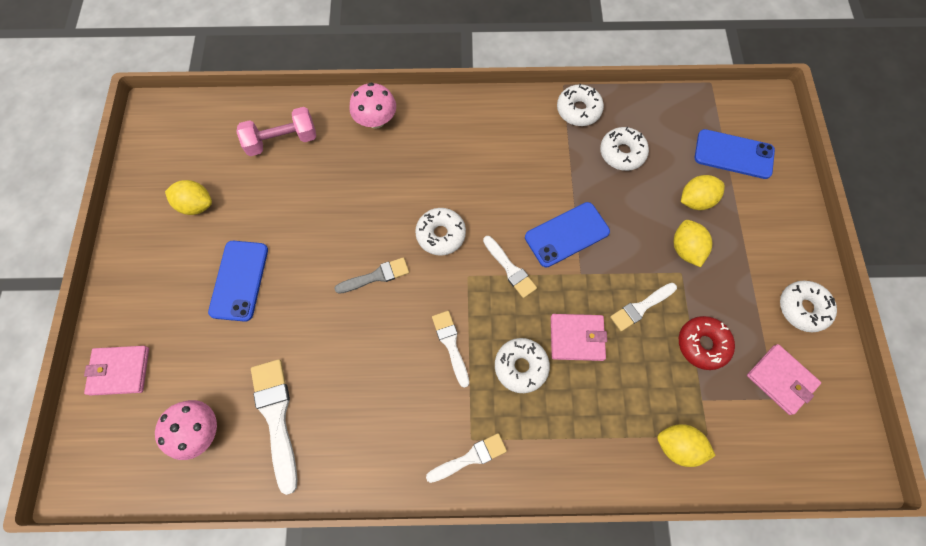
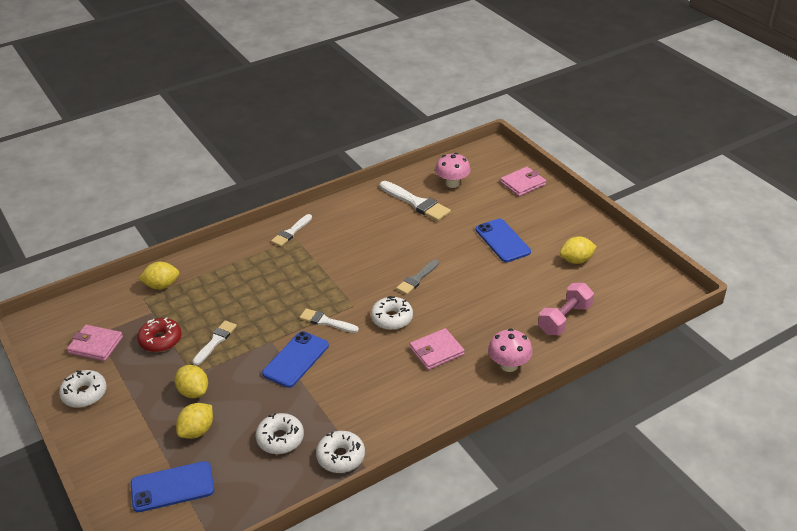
camera: 150 degrees right, 30 degrees down
white brush [432,311,469,388] -> none
white donut [495,338,550,393] -> none
pink wallet [551,314,607,361] -> pink wallet moved to [410,328,465,370]

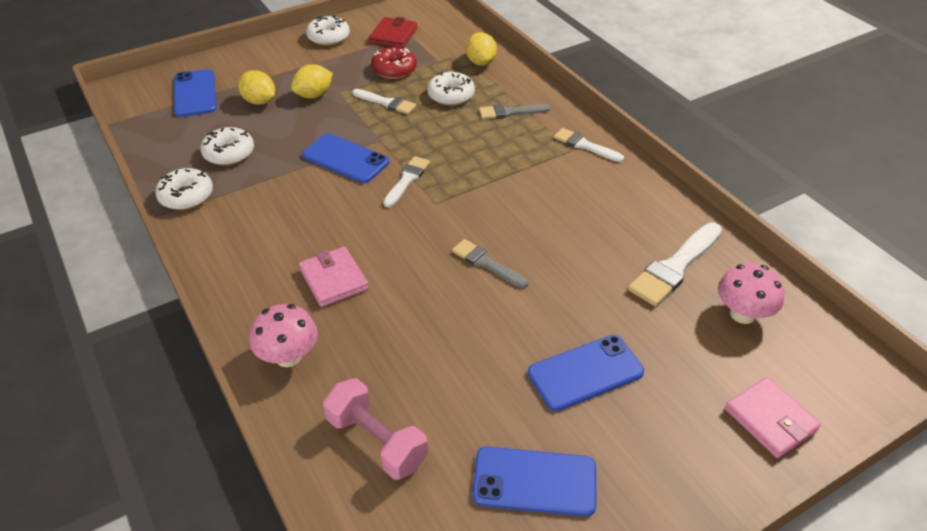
camera: 90 degrees right, 5 degrees up
pink wallet [67,325,123,361] -> red wallet [369,17,417,48]
white donut [371,296,413,330] -> white donut moved to [427,72,475,106]
yellow lemon [560,236,597,264] -> blue phone [472,447,597,517]
none -> grey brush [479,104,550,119]

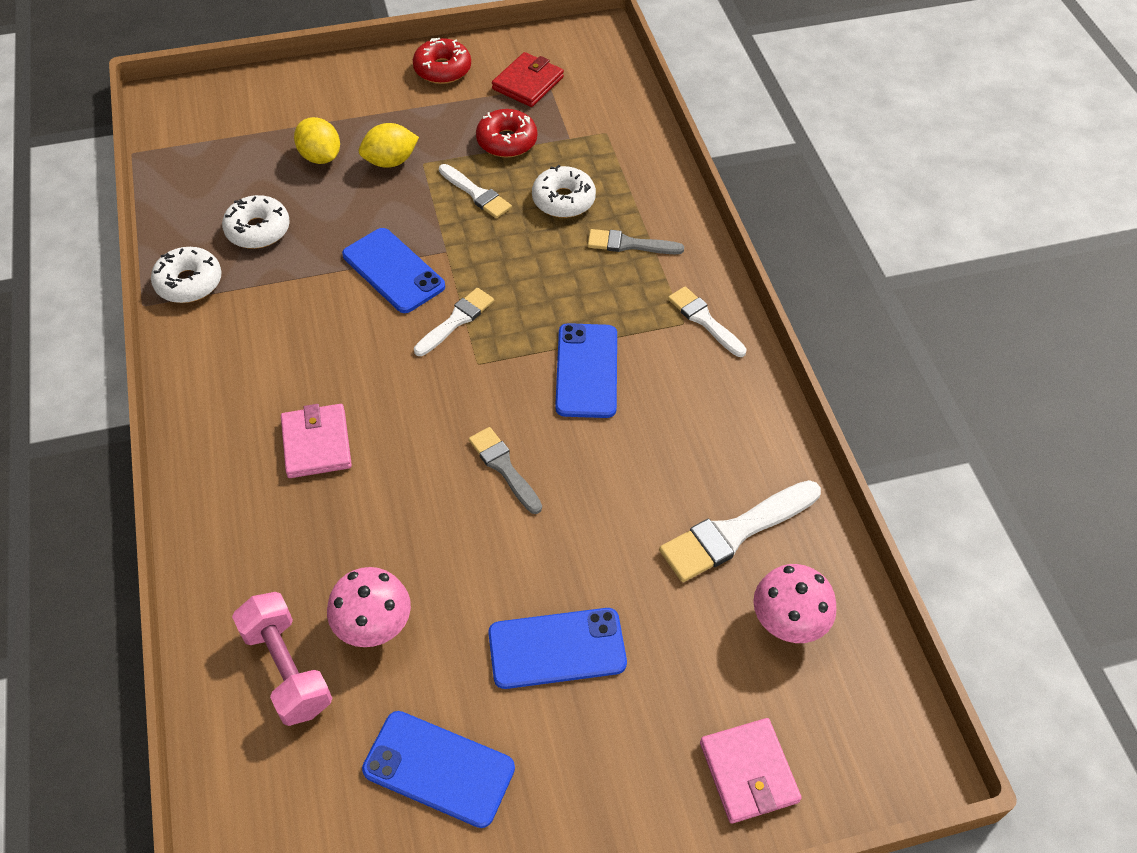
camera: 15 degrees right, 10 degrees up
blue phone [174,69,217,117] -> blue phone moved to [555,323,617,418]
pink mushroom [250,304,318,367] -> pink mushroom moved to [327,567,411,647]
white donut [306,15,350,46] -> red donut [413,38,471,84]
yellow lemon [466,32,497,66] -> none

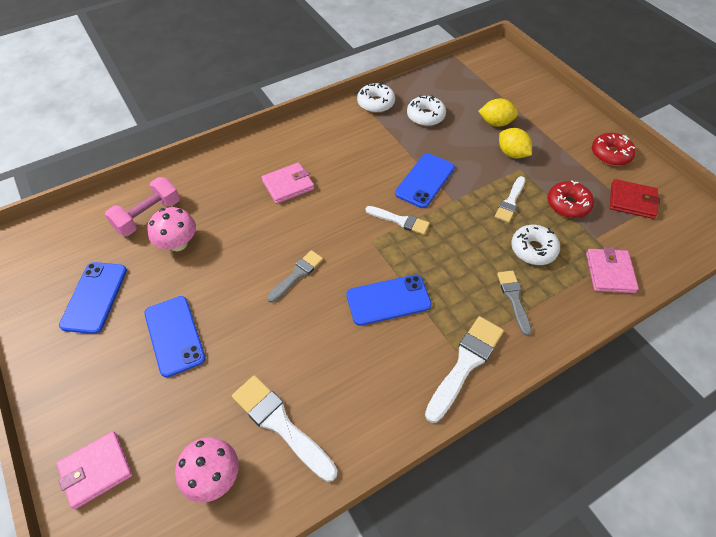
camera: 75 degrees right, 0 degrees up
yellow lemon [294,117,340,164] -> yellow lemon turned 60 degrees clockwise [478,98,518,127]
white brush [668,287,747,357] -> white brush [425,316,504,423], size x1.59
none -> pink wallet [586,247,639,293]

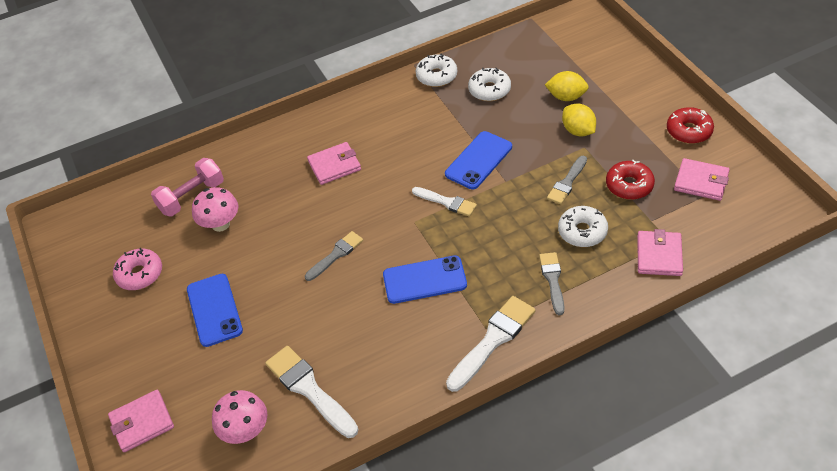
camera: 10 degrees right, 5 degrees down
blue phone [59,262,127,334] -> pink donut [113,248,162,290]
white brush [495,176,525,223] -> grey brush [547,155,587,204]
red wallet [610,179,660,219] -> pink wallet [674,158,730,201]

